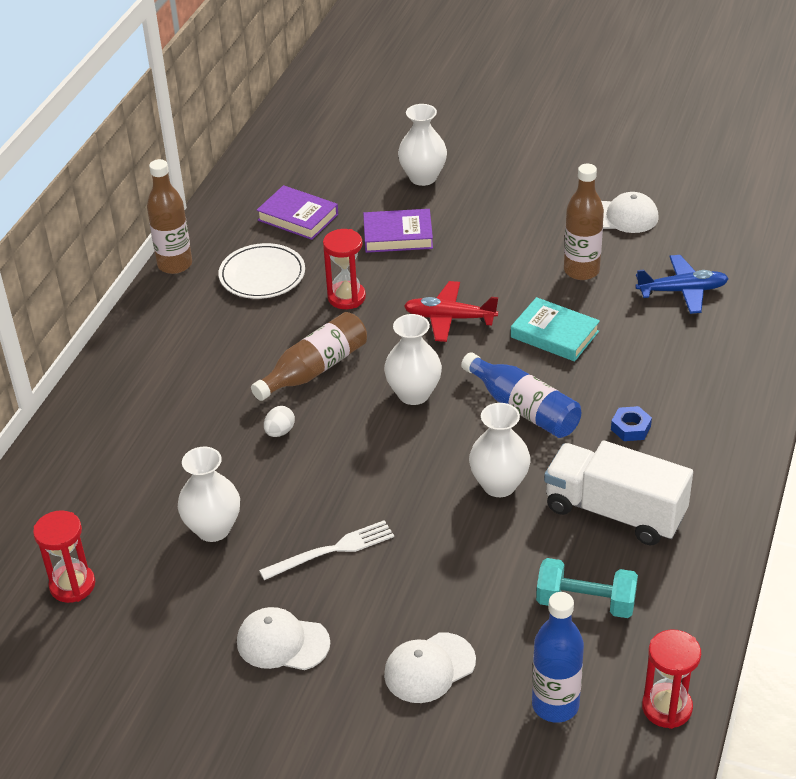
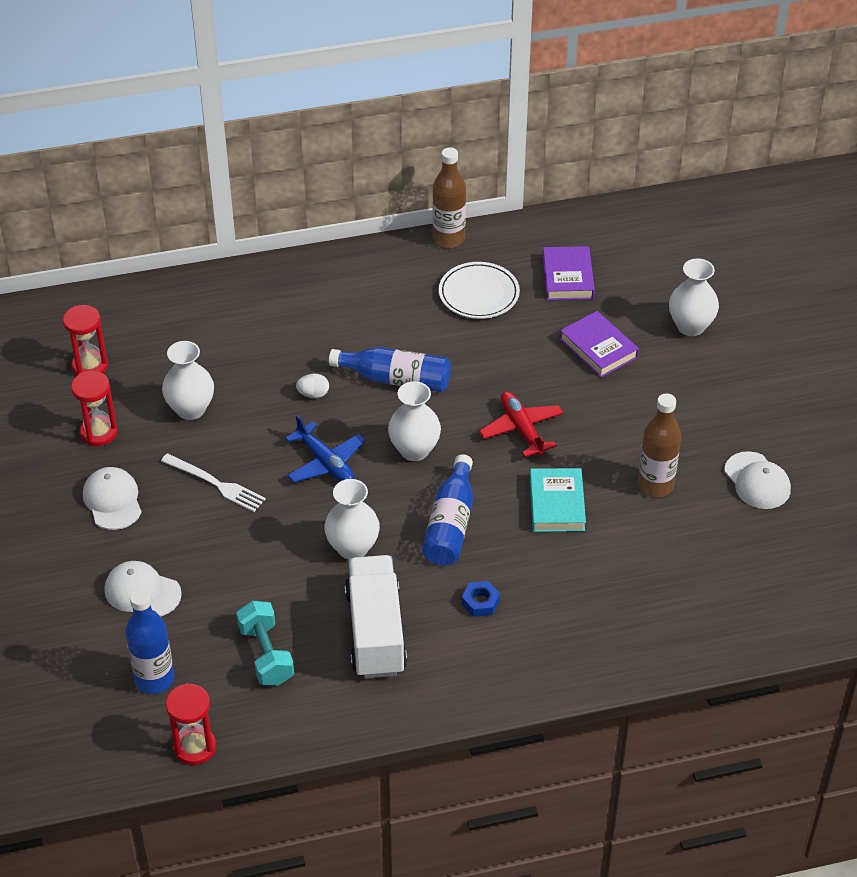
camera: 55 degrees right, 5 degrees up
brown bottle [251,312,367,401] -> blue bottle [329,347,451,392]
red hourglass [323,229,366,309] -> red hourglass moved to [71,371,118,446]
blue plane [635,255,729,314] -> blue plane moved to [285,415,366,483]

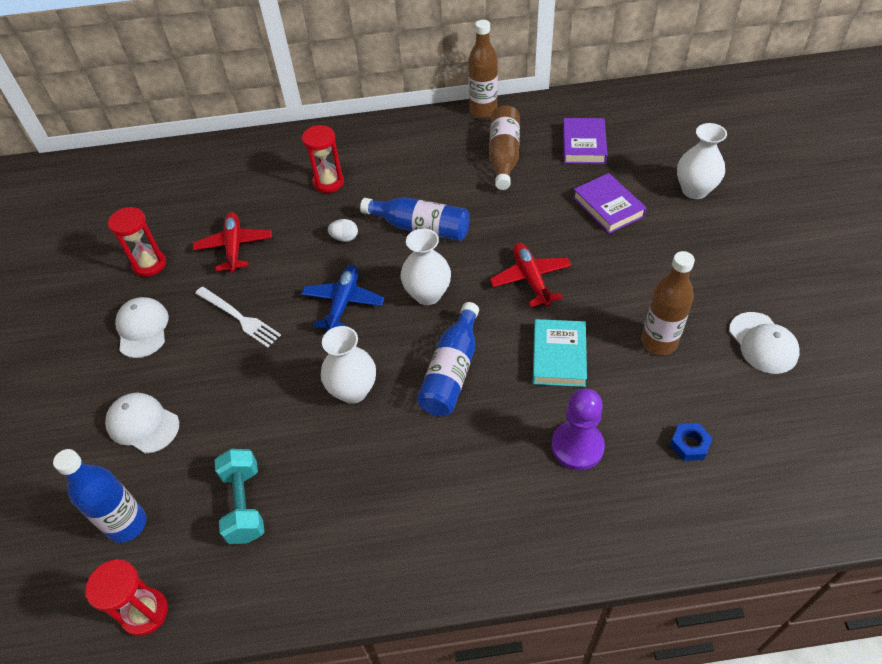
camera: 10 degrees right, 5 degrees up
red hourglass [63,305,108,375] -> red hourglass moved to [302,125,344,193]
white vase [162,341,214,420] -> red plane [193,212,272,273]
blue plane [285,415,366,483] -> blue plane turned 135 degrees counterclockwise [301,264,384,331]
white truck [345,555,407,678] -> none
white plate [439,262,520,319] -> brown bottle [489,105,520,190]
blue nut [462,581,500,617] -> blue nut moved to [670,423,713,461]
none -> purple pawn [551,389,605,470]

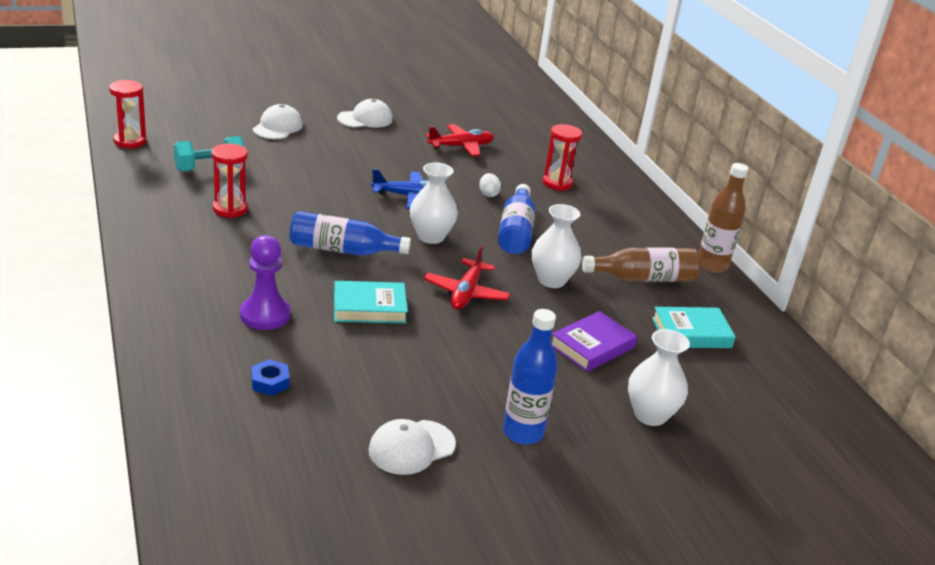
camera: 70 degrees right, 20 degrees down
blue bottle [53,449,146,543] -> blue bottle moved to [503,309,558,445]
red hourglass [108,207,166,277] -> red hourglass moved to [211,143,248,218]
white fork [195,287,281,348] -> none
white vase [321,326,376,403] -> white vase moved to [532,204,582,288]
red plane [490,243,572,307] -> red plane turned 135 degrees clockwise [424,245,510,310]
purple book [563,118,608,164] -> turquoise book [652,307,736,348]
brown bottle [641,251,695,355] -> none

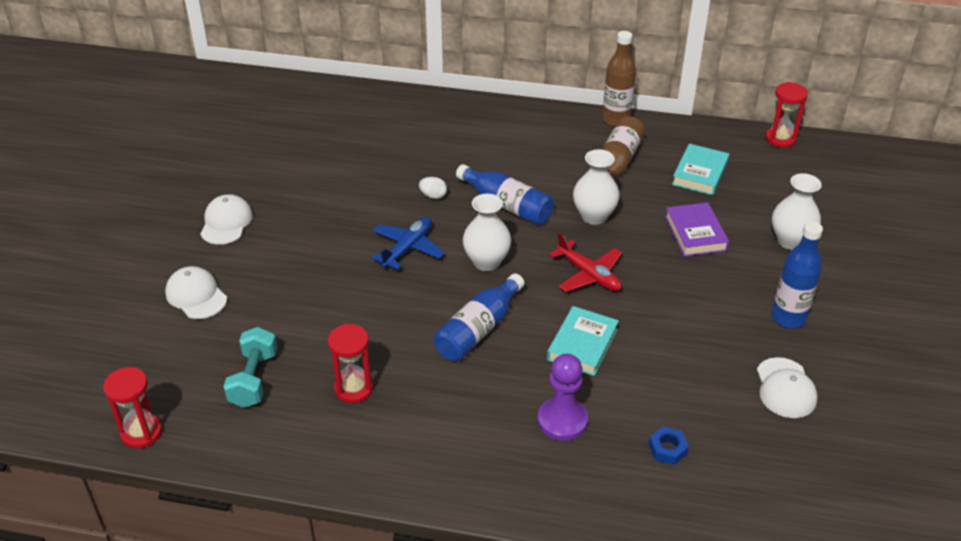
camera: 55 degrees left, 10 degrees up
red plane [426,124,494,156] -> none
red hourglass [543,124,582,191] -> red hourglass moved to [766,82,808,148]

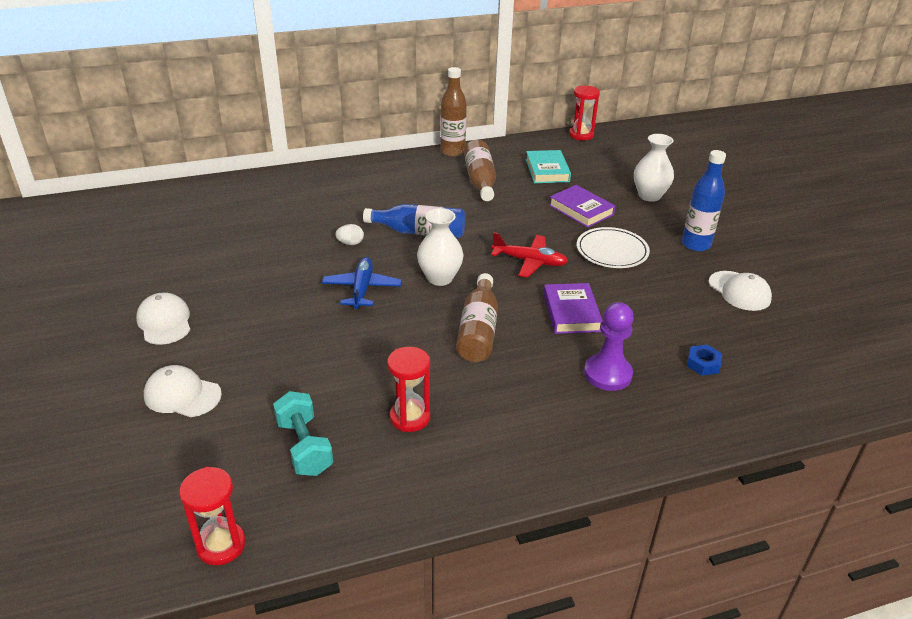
camera: 30 degrees left, 5 degrees down
blue bottle [434,273,525,361] -> brown bottle [456,273,498,362]
turquoise book [547,306,619,376] -> purple book [543,283,603,334]
white vase [573,149,620,225] -> none
none -> white plate [577,227,650,268]

